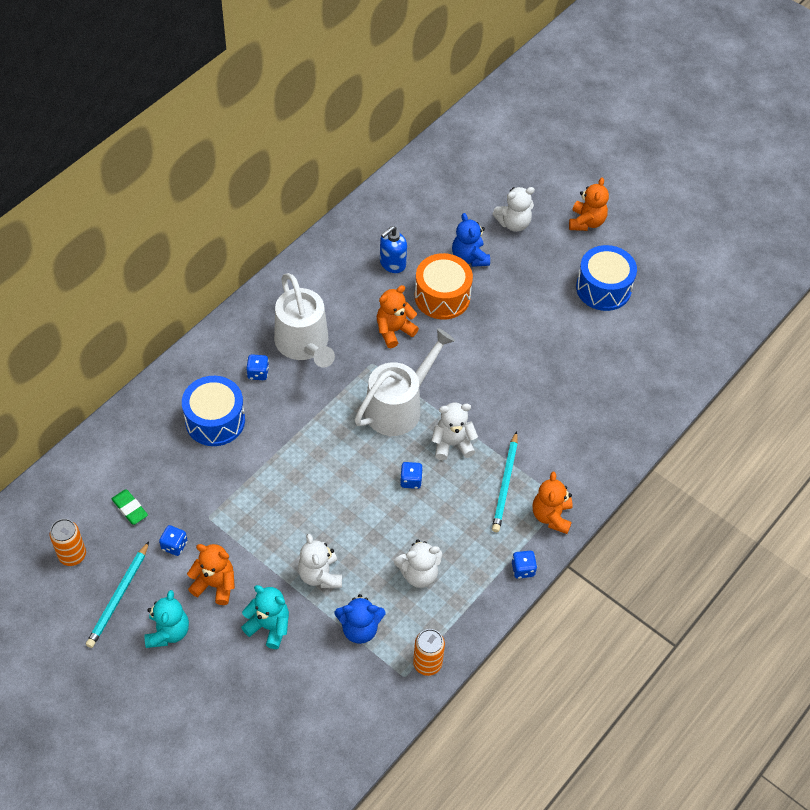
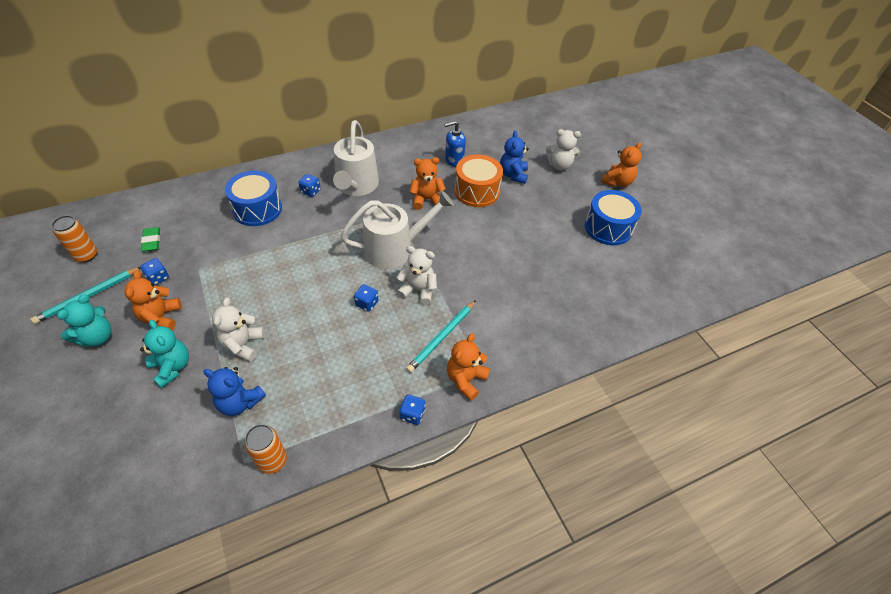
camera: 25 degrees right, 5 degrees down
orange teddy bear [187,544,235,605] -> orange teddy bear turned 135 degrees counterclockwise [124,270,182,330]
white teddy bear [394,539,442,588] -> none

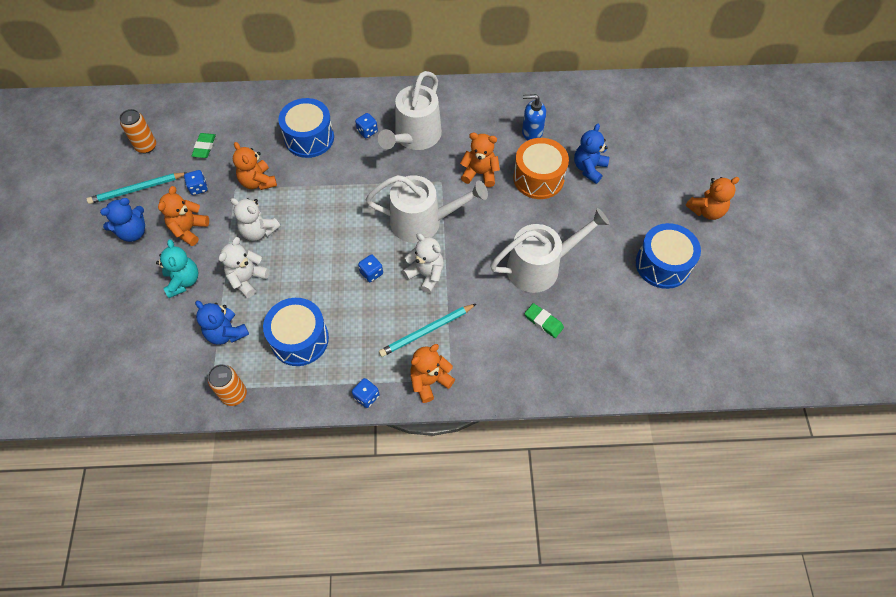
camera: 25 degrees right, 10 degrees up
turquoise teddy bear [57,295,111,347] -> blue teddy bear [100,198,145,242]
white teddy bear [546,129,581,171] -> white teddy bear moved to [230,198,280,241]
none -> orange teddy bear [233,142,277,190]
none -> blue drum [263,298,329,366]
none -> white watering can [490,208,610,293]
none -> green eraser [525,303,564,338]

